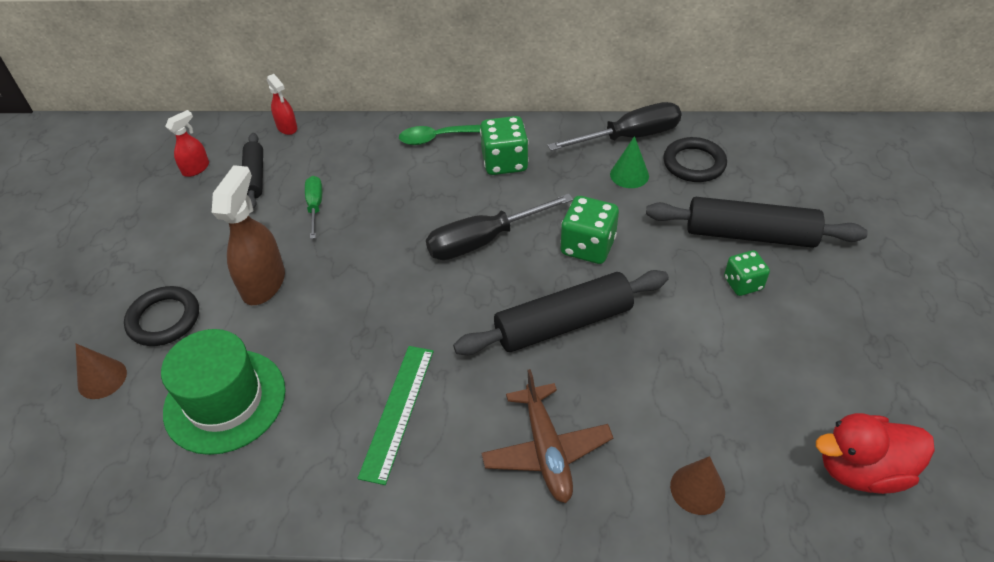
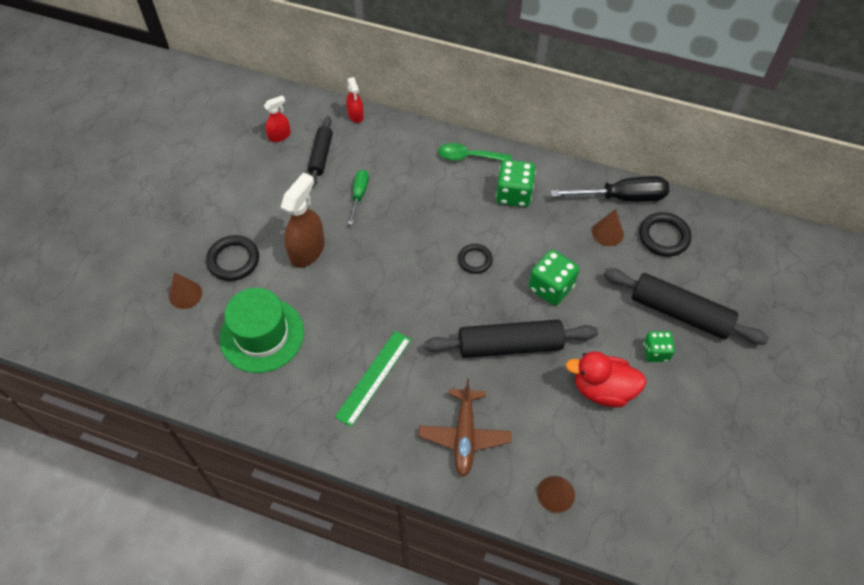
camera: 15 degrees right, 10 degrees up
black screwdriver [426,194,573,260] -> black ring [458,244,493,274]
green cone [610,136,649,188] -> brown cone [592,209,624,246]
red duck [816,413,935,494] -> red duck moved to [566,352,646,407]

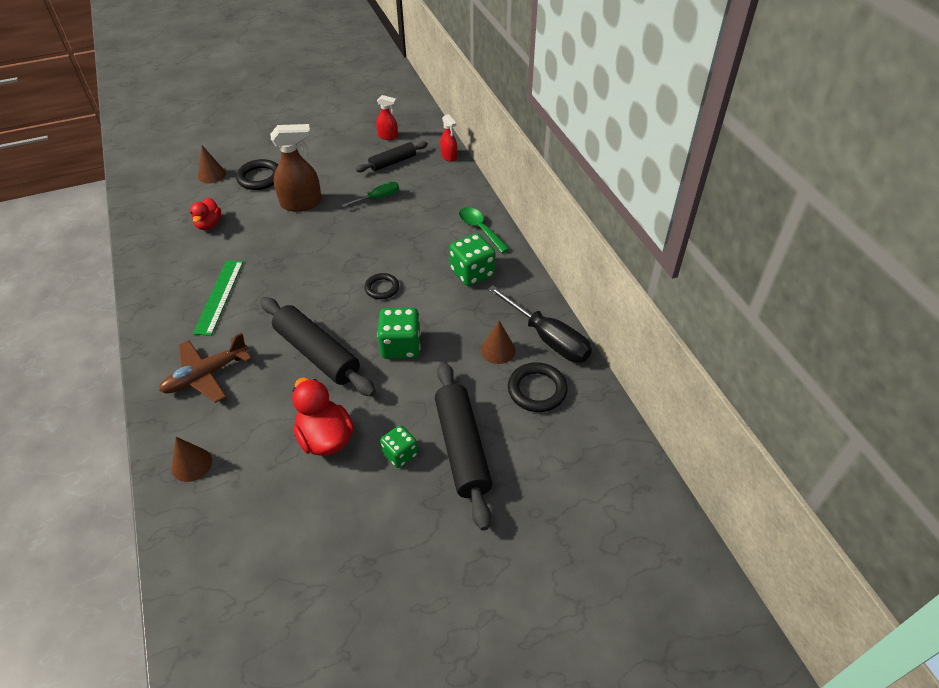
camera: 50 degrees right, 10 degrees down
green hat [219,288,304,373] -> red duck [190,197,221,230]
green ruler [335,331,411,427] -> green ruler turned 75 degrees counterclockwise [193,260,243,336]
red spray bottle [346,77,364,123] -> red spray bottle turned 60 degrees counterclockwise [440,114,457,162]

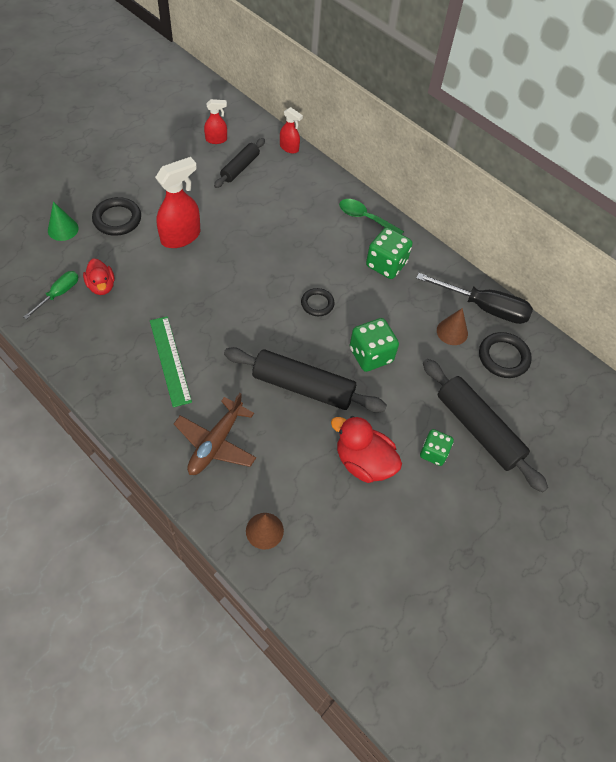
camera: 30 degrees left, 10 degrees up
brown cone [198,146,226,184] -> green cone [48,202,79,241]
brown spray bottle [270,124,322,211] -> red spray bottle [155,157,200,248]
green screwdriver [342,182,399,207] -> green screwdriver moved to [23,271,78,319]

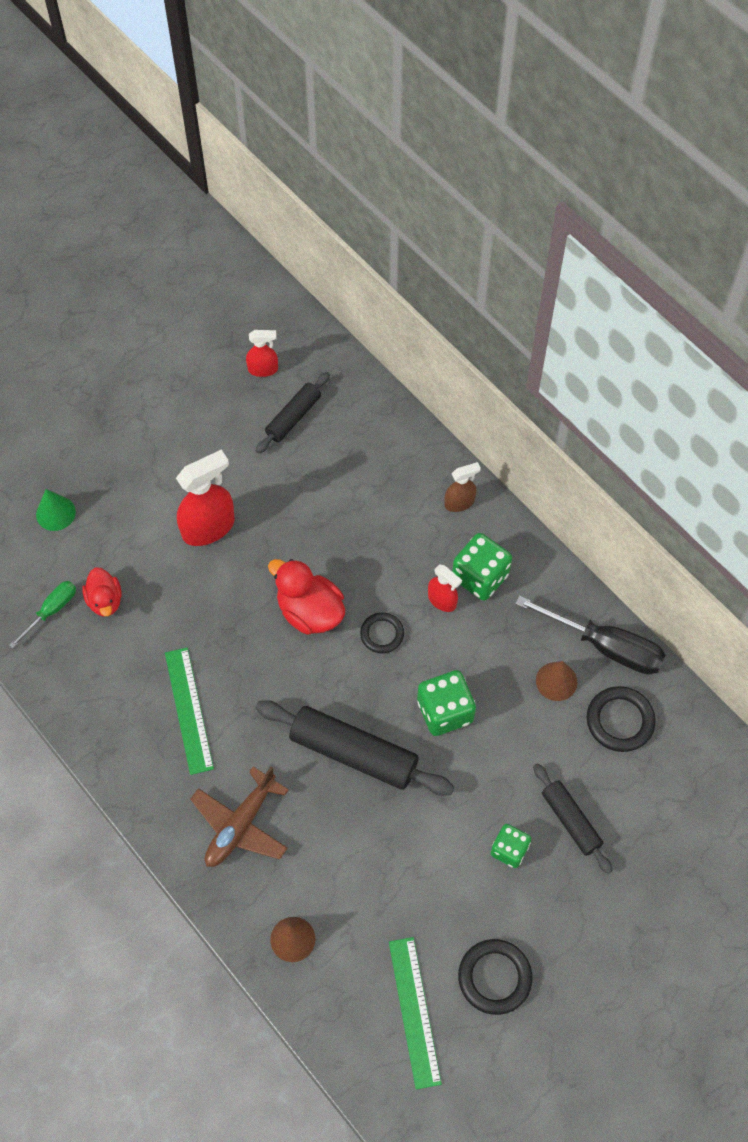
camera: 10 degrees right, 5 degrees up
black ring [92,197,141,236] -> black ring moved to [458,939,533,1015]
red spray bottle [280,107,303,154] -> red spray bottle moved to [428,564,462,612]
red duck [331,416,402,483] -> red duck moved to [268,559,345,635]
green spoon [339,199,404,234] -> brown spray bottle [445,462,481,512]
black rolling pin [423,359,548,493] -> black rolling pin [533,763,613,874], size x0.59
none -> green ruler [389,937,442,1090]

